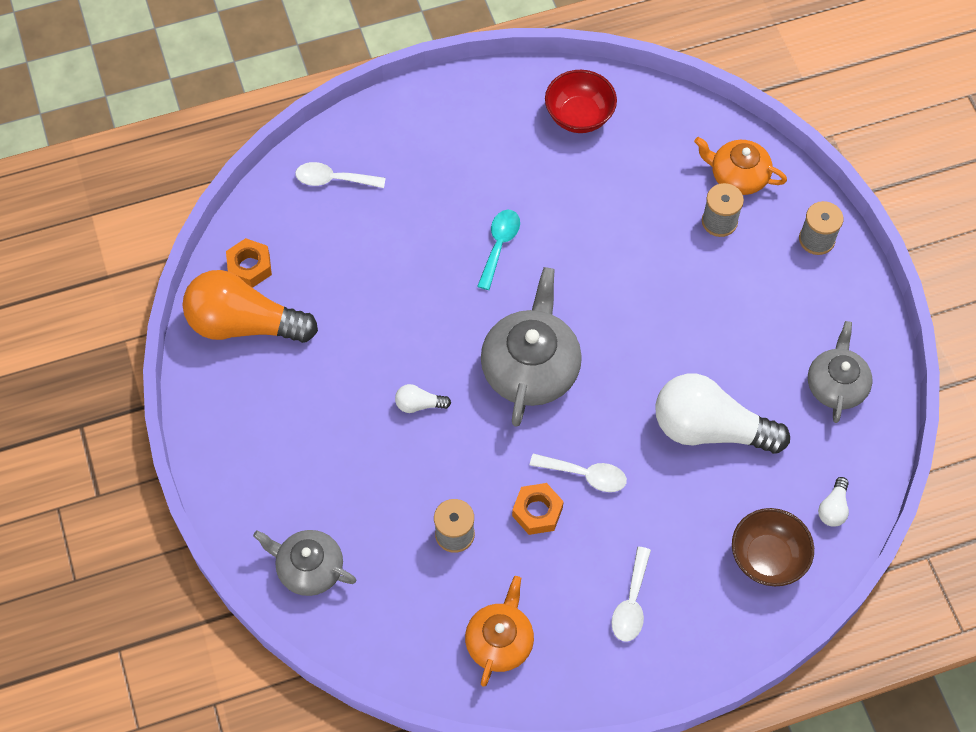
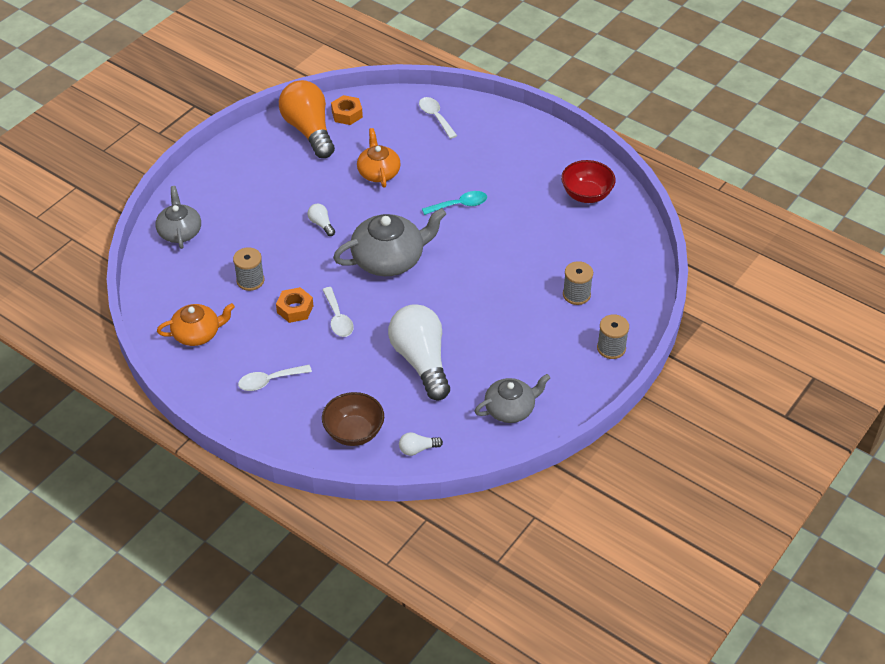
camera: 55 degrees right, 15 degrees down
orange teapot [694,137,787,195] -> orange teapot moved to [357,128,401,188]

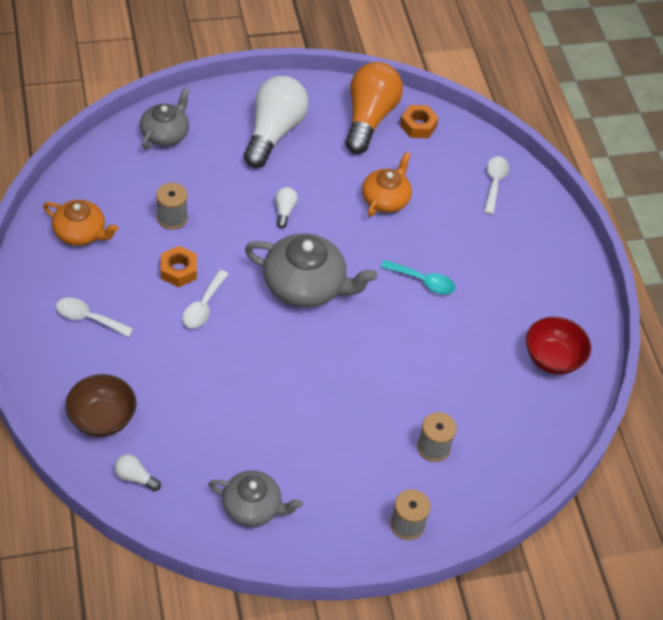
camera: 35 degrees right, 5 degrees up
white light bulb [388,304,450,401] -> white light bulb moved to [244,76,309,168]

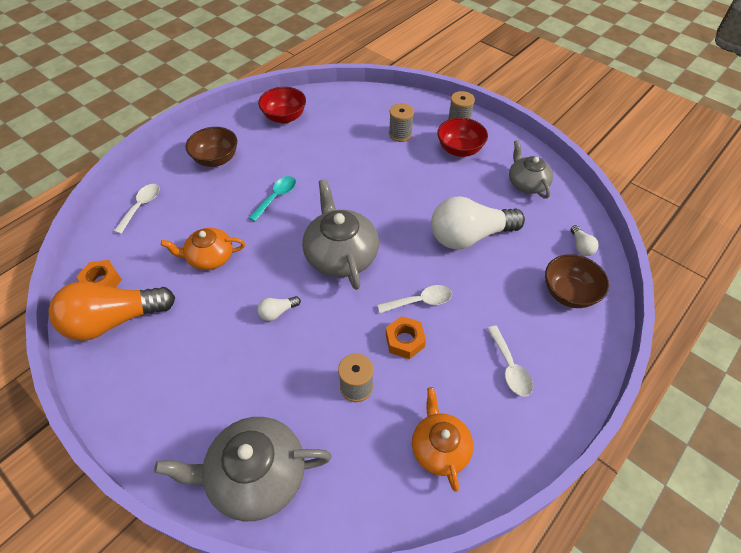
camera: 120 degrees left, 0 degrees up
grey teapot [140,87,190,149] -> grey teapot [154,417,332,521], size x1.57
white light bulb [244,76,309,168] -> white light bulb moved to [431,196,525,249]
turquoise spoon [381,260,455,295] -> turquoise spoon turned 45 degrees clockwise [249,176,296,222]
white spoon [484,156,509,215] -> white spoon turned 135 degrees clockwise [114,184,160,234]
none -> brown bowl [185,127,237,167]
none -> red bowl [437,118,488,157]

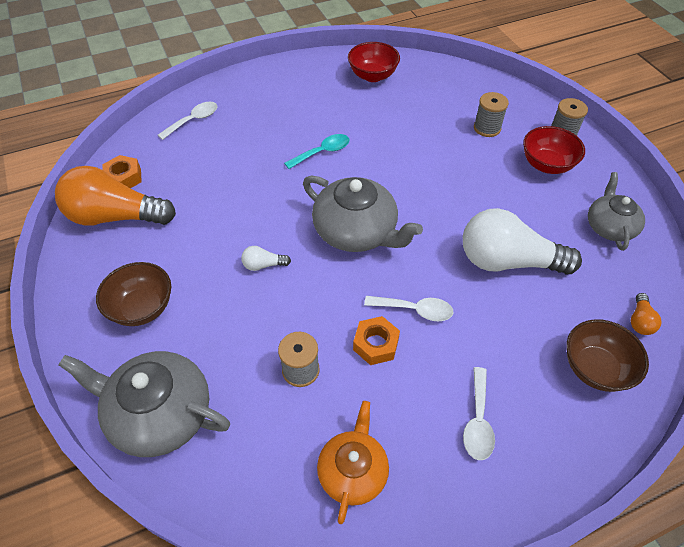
camera: 25 degrees right, 0 degrees up
orange teapot [161,228,245,270] -> none
brown bowl [185,127,237,167] -> brown bowl moved to [96,262,171,326]
grey teapot [302,179,379,290] -> grey teapot turned 120 degrees clockwise [303,176,423,252]
white light bulb [571,225,599,256] -> orange light bulb [631,293,662,335]

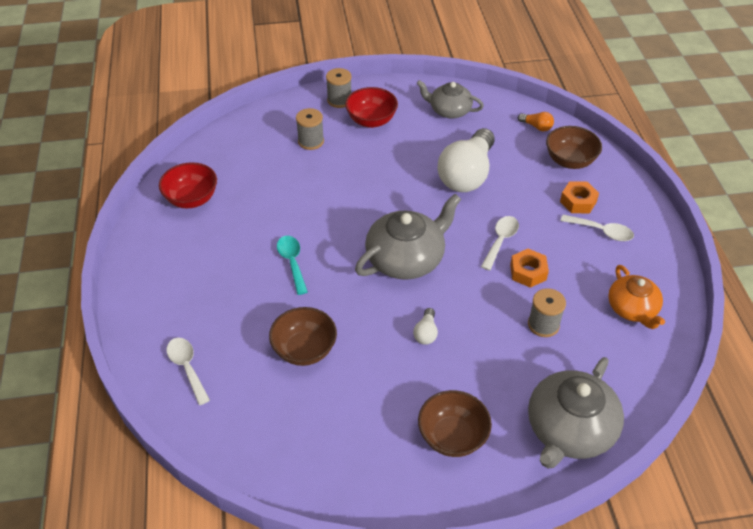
camera: 75 degrees left, 5 degrees down
orange light bulb [55,166,176,226] -> none
orange nut [103,155,142,188] -> orange nut moved to [560,181,599,214]
orange teapot [317,401,389,524] -> orange teapot turned 135 degrees counterclockwise [608,265,665,329]
none -> brown bowl [269,307,337,366]

